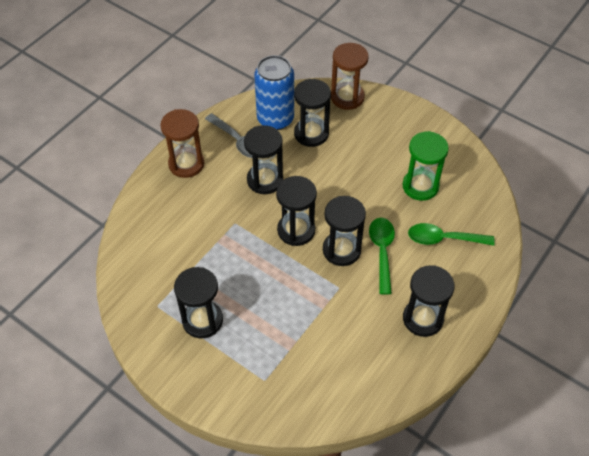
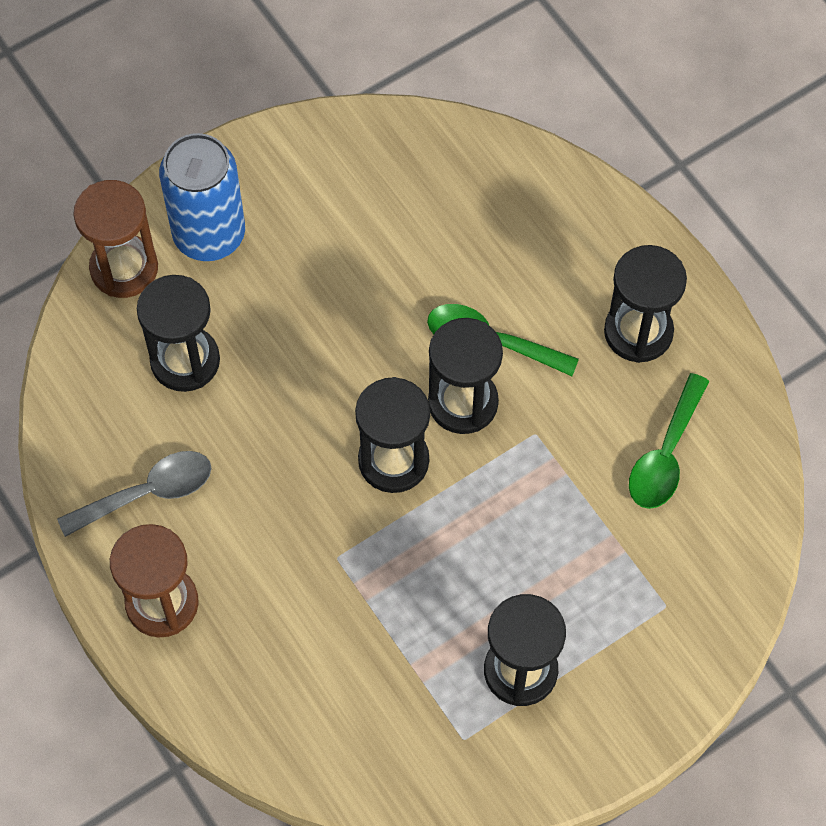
camera: 70 degrees left, 10 degrees up
black hourglass [244,125,283,194] -> none
blue can [254,55,294,130] -> blue can moved to [159,133,245,261]
green hourglass [402,131,449,201] -> none
green spoon [408,223,495,246] -> green spoon moved to [629,373,709,509]

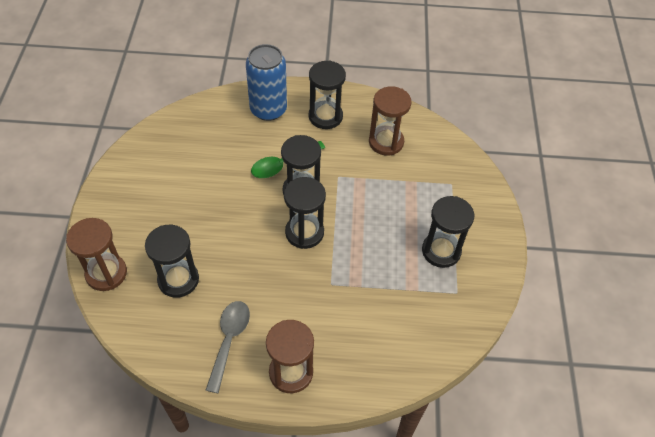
camera: 55 degrees left, 10 degrees down
blue can [159,133,245,261] -> blue can moved to [246,44,287,121]
green spoon [629,373,709,509] -> brown hourglass [369,86,412,156]

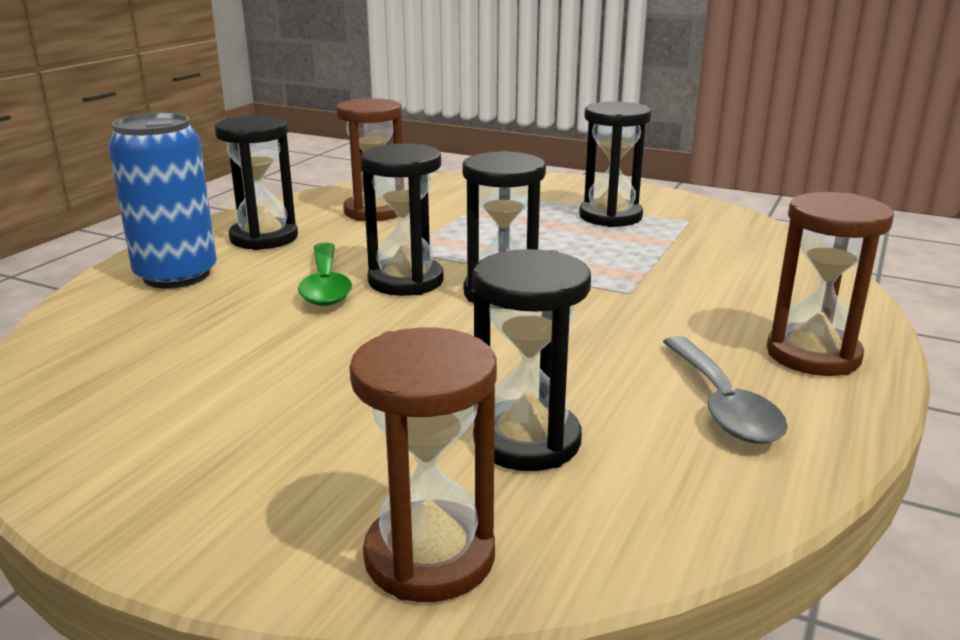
camera: 65 degrees left, 30 degrees down
grey spoon [206,301,250,393] -> grey spoon turned 135 degrees counterclockwise [663,336,788,444]

